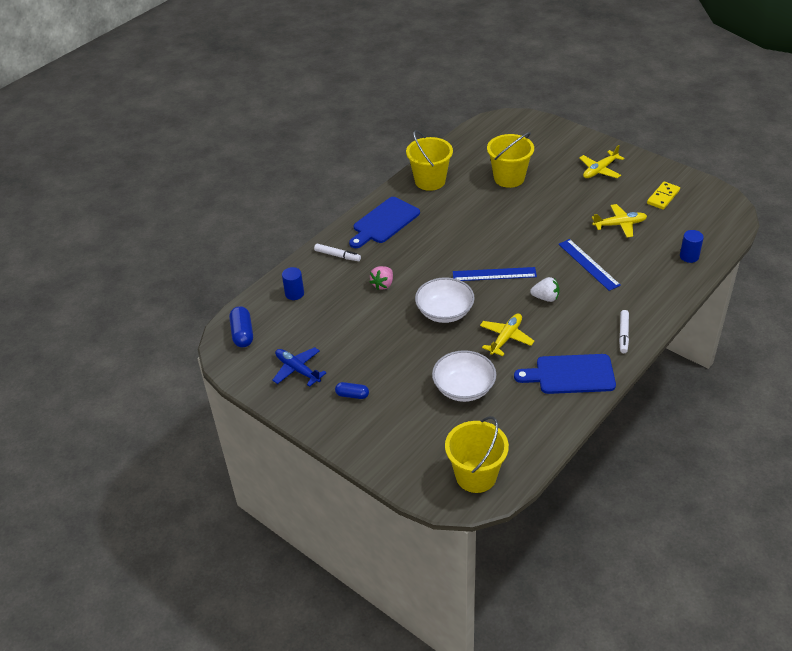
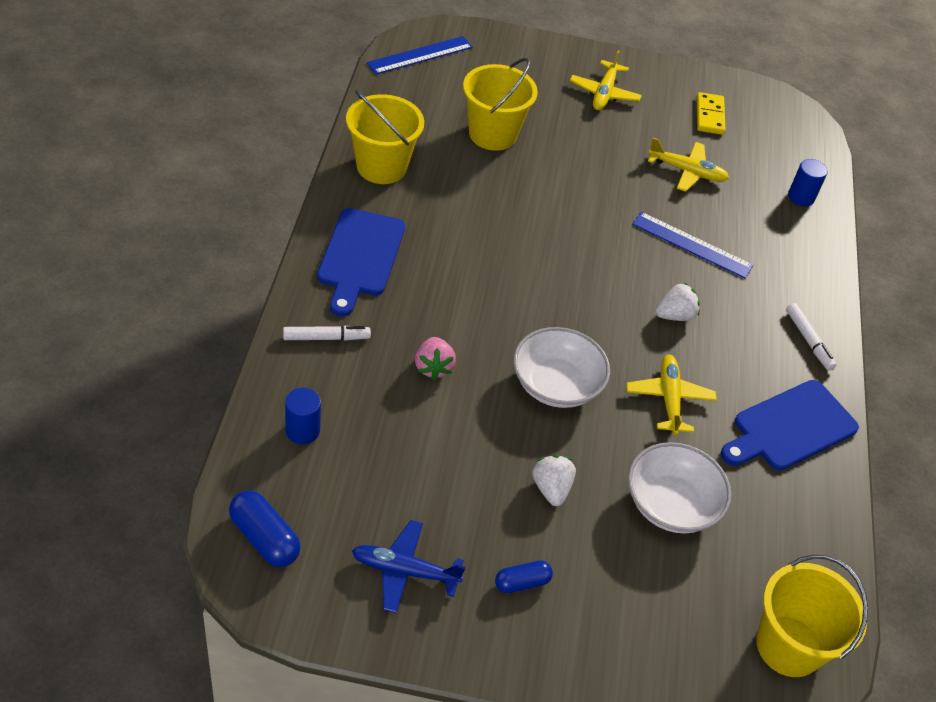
camera: 40 degrees left, 5 degrees up
blue ruler [453,267,537,281] -> blue ruler moved to [367,36,473,74]
yellow plane [592,204,647,237] -> yellow plane turned 60 degrees clockwise [648,138,729,192]
none -> white strawberry [532,455,576,506]

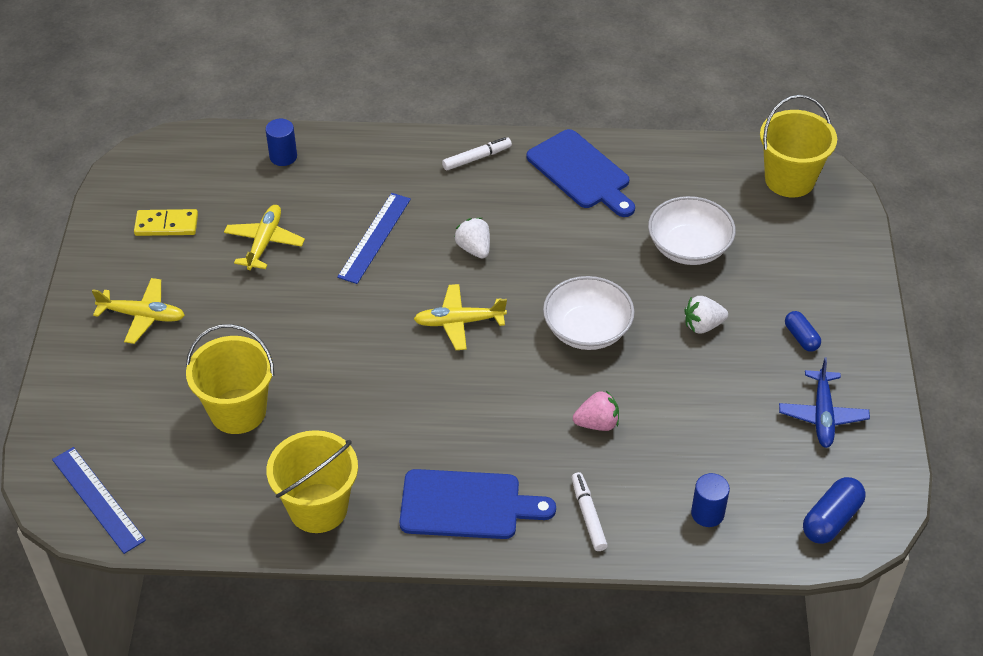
camera: 90 degrees left, 0 degrees up
yellow plane [626,354,717,435] -> yellow plane moved to [414,284,507,350]

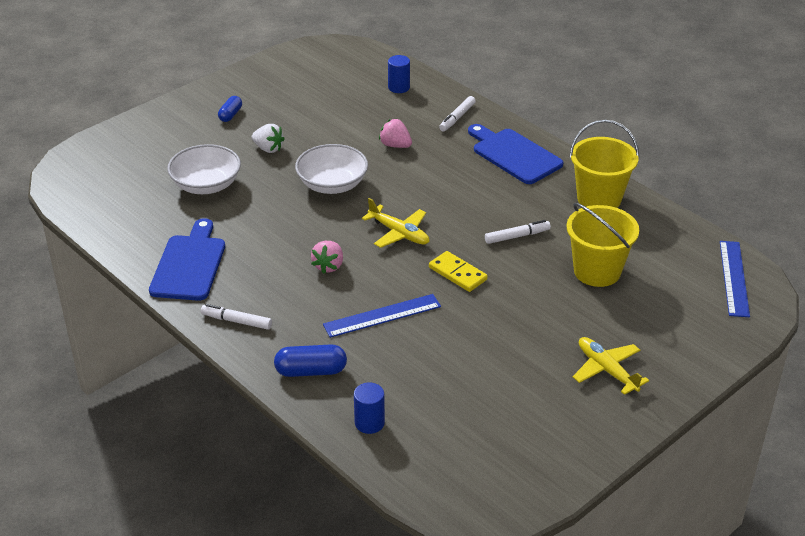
camera: 135 degrees left, 10 degrees down
yellow domino [134,209,198,236] -> yellow domino moved to [429,251,488,292]
yellow plane [224,205,305,270] -> none
white strawberry [454,218,490,259] -> pink strawberry [311,241,343,273]
yellow bucket [760,95,837,197] -> none
blue plane [779,357,870,448] -> none
blue capsule [803,477,866,544] -> blue capsule moved to [274,344,347,377]
none -> white marker [485,220,551,244]

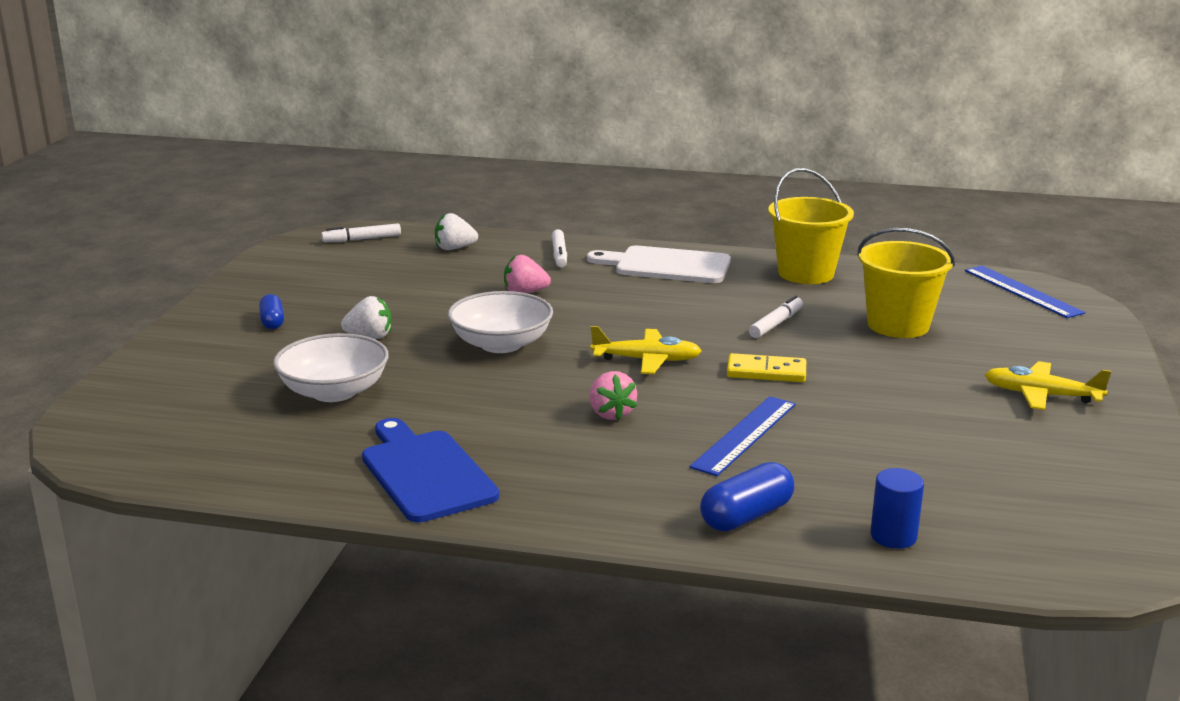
camera: 35 degrees left, 15 degrees down
white marker [201,304,272,330] -> white marker moved to [321,223,401,242]
blue cylinder [388,55,410,93] -> white strawberry [435,213,478,250]
blue cutting board [468,124,563,184] -> white cutting board [587,245,731,283]

